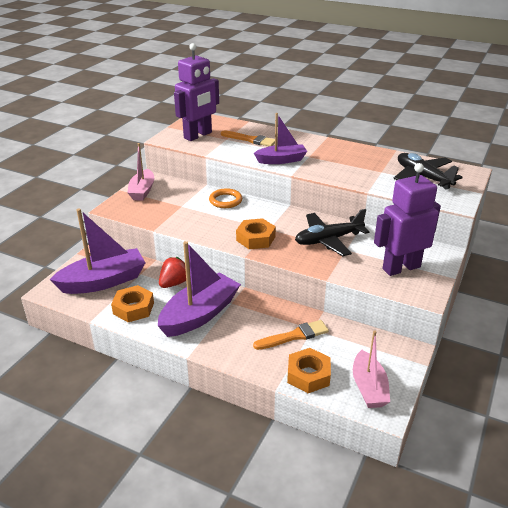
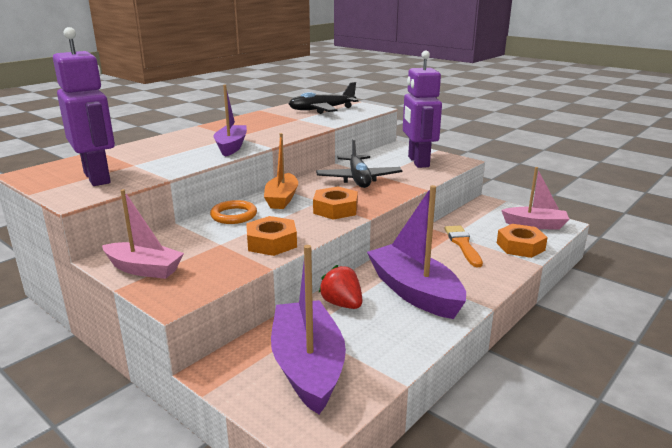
camera: 75 degrees left, 10 degrees down
orange nut [111,285,154,322] -> orange nut moved to [246,216,297,256]
orange brush [221,130,275,146] -> none
none -> orange boat [264,133,298,209]

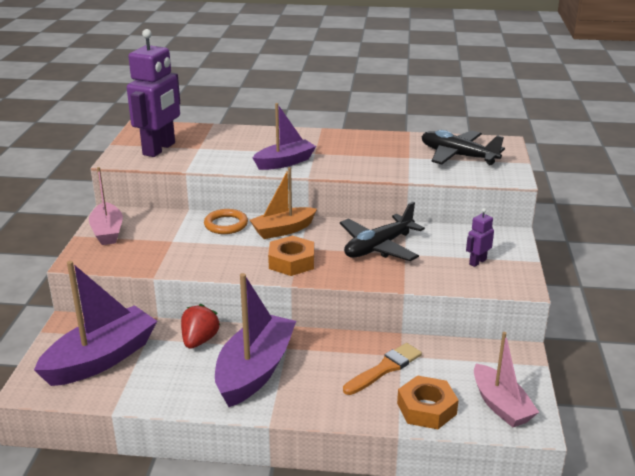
camera: 55 degrees right, 5 degrees up
orange nut [246,216,297,256] -> none
purple robot [403,51,442,168] -> purple robot [466,208,494,267], size x0.44

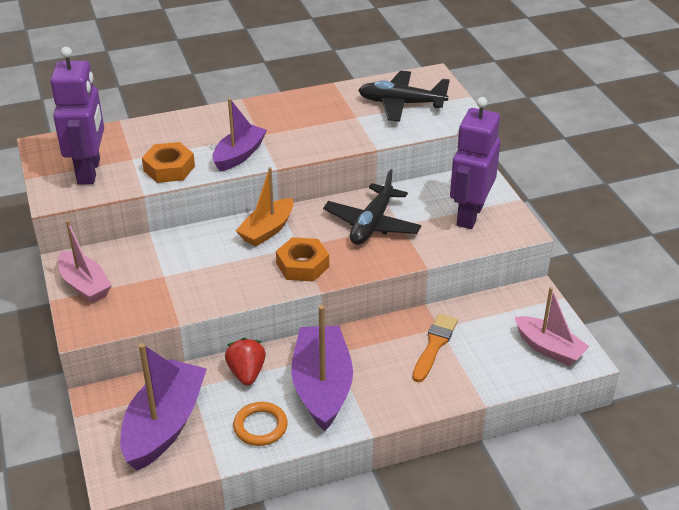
camera: 25 degrees left, 10 degrees up
orange ring [204,209,248,234] -> orange ring moved to [233,402,288,446]
orange nut [397,375,459,429] -> orange nut moved to [142,142,195,183]
purple robot [466,208,494,267] -> purple robot [450,97,500,229], size x2.29

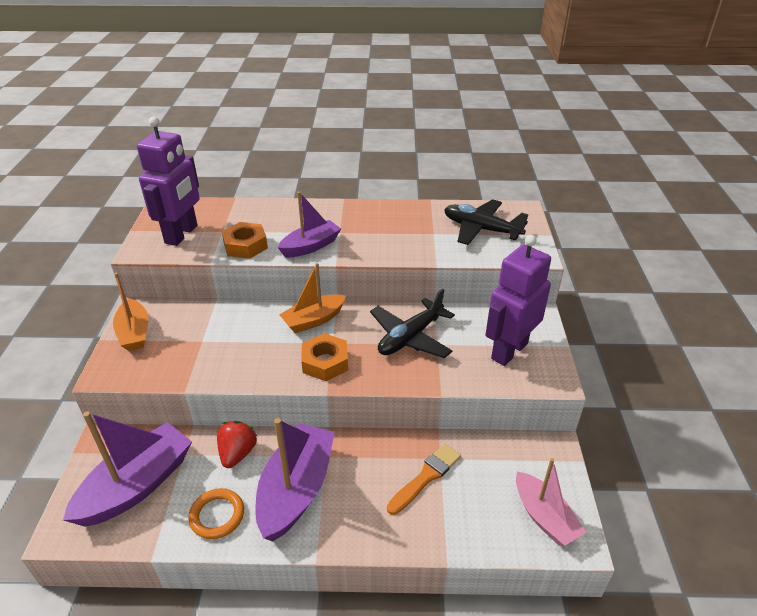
camera: 20 degrees right, 0 degrees up
pink boat [58,220,112,303] -> orange boat [113,273,149,351]

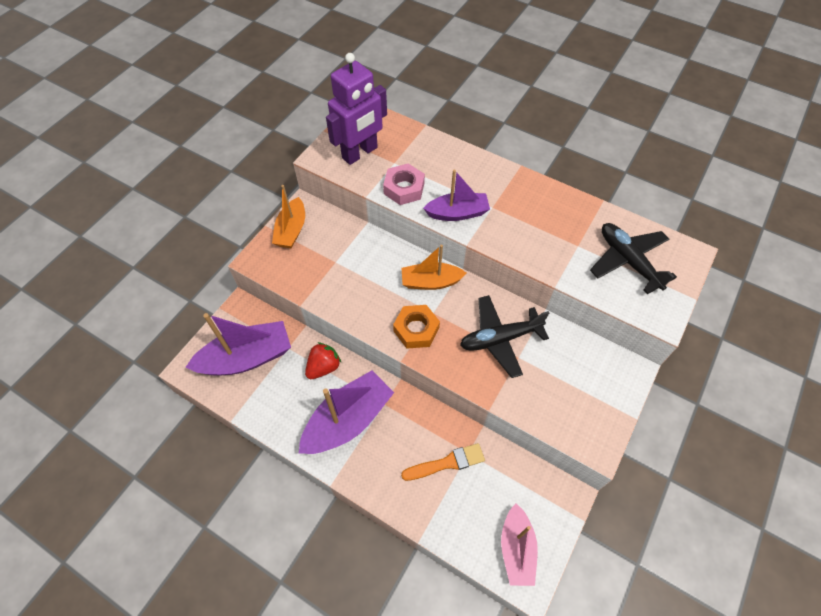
camera: 30 degrees right, 20 degrees up
orange ring [188,488,244,539] -> none
orange nut [222,222,268,259] -> pink nut [383,164,425,205]
purple robot [486,235,551,366] -> none

